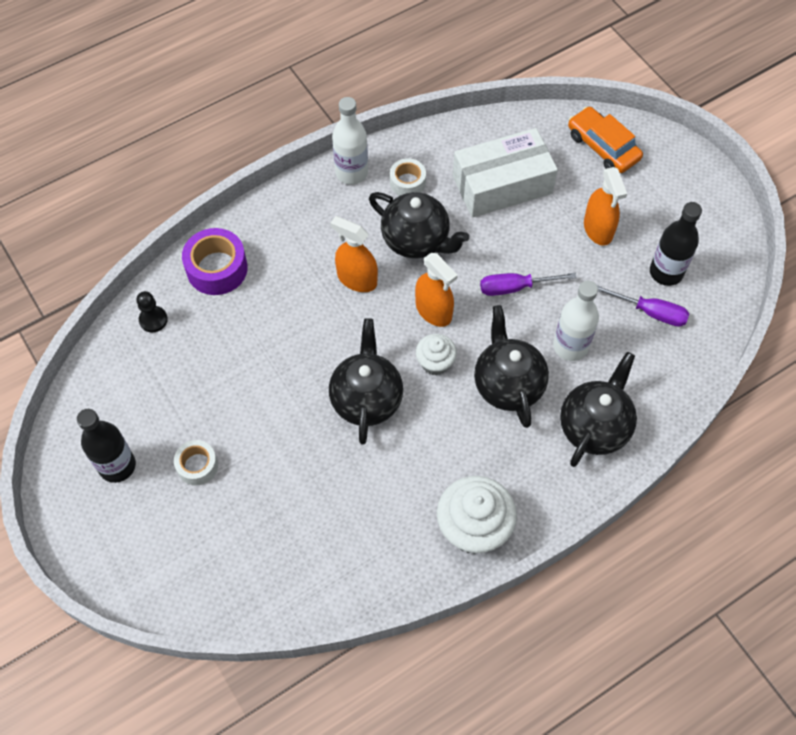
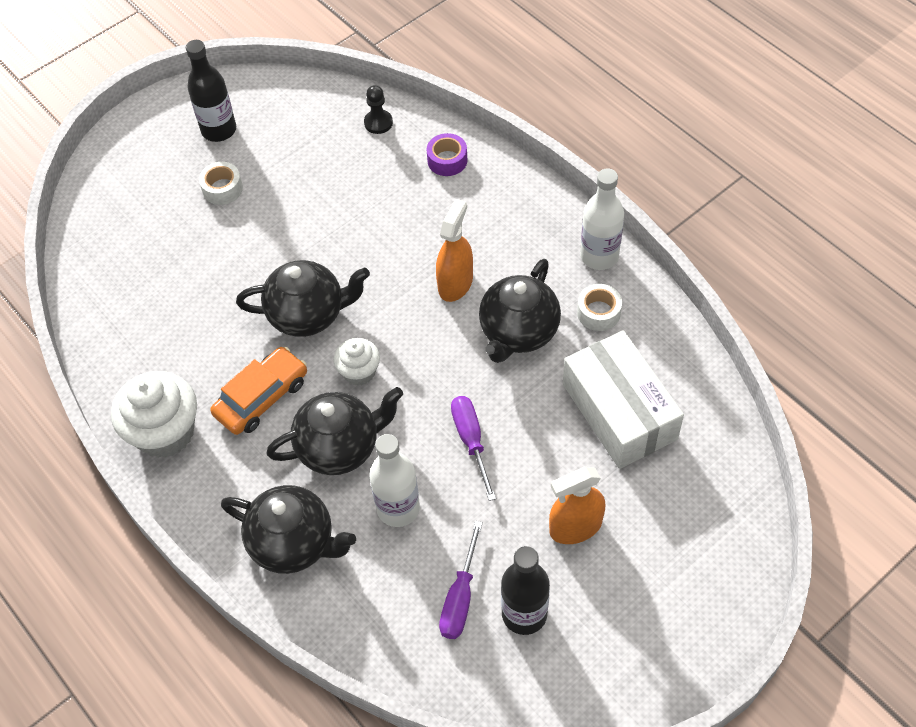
camera: 85 degrees right, 5 degrees down
purple tape [182,228,248,295] -> purple tape [427,133,467,176], size x0.62
orange spray bottle [415,253,458,327] -> none
orange car [568,106,643,173] -> orange car moved to [210,347,307,435]

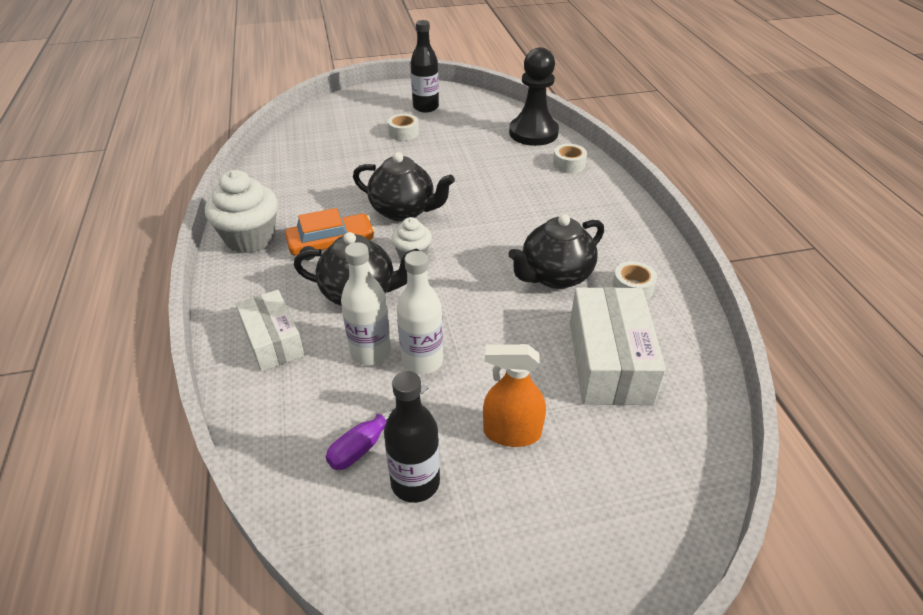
camera: 25 degrees right, 15 degrees down
black teapot [221,485,356,574] -> white box [236,290,305,372]
black pawn [364,85,393,134] -> black pawn [509,47,559,146], size x2.23
purple tape [427,133,467,176] -> white tape [553,144,587,173]
orange spray bottle [436,199,473,302] -> none
purple screwdriver [451,396,496,501] -> none
white bottle [580,168,624,270] -> white bottle moved to [397,251,443,375]

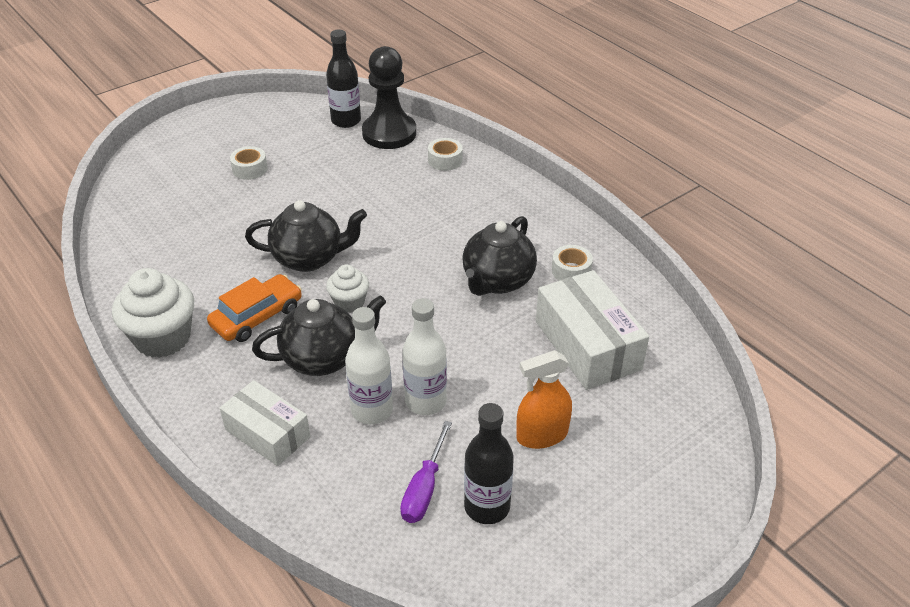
camera: 25 degrees left, 0 degrees up
black bottle [411,20,439,113] -> black bottle moved to [326,30,361,128]

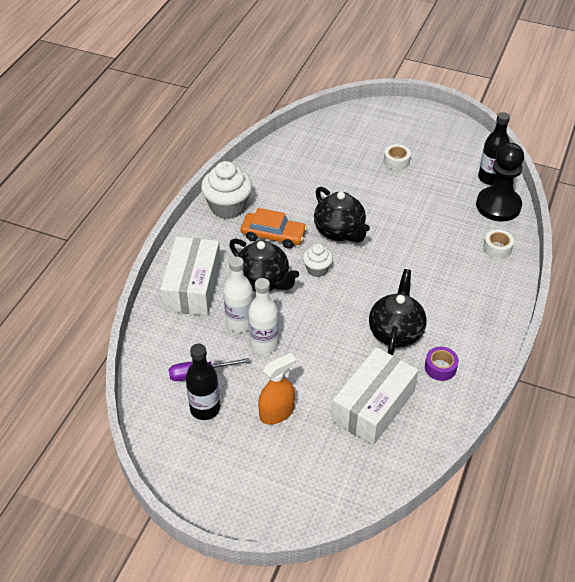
camera: 60 degrees right, 5 degrees up
white box [220,380,310,466] -> white box [160,237,221,316], size x1.51
black teapot [462,216,537,296] -> black teapot turned 105 degrees clockwise [369,269,427,355]
orange spray bottle [516,350,572,449] -> orange spray bottle turned 105 degrees clockwise [258,353,296,425]
white tape [552,245,593,281] -> purple tape [425,347,459,381]

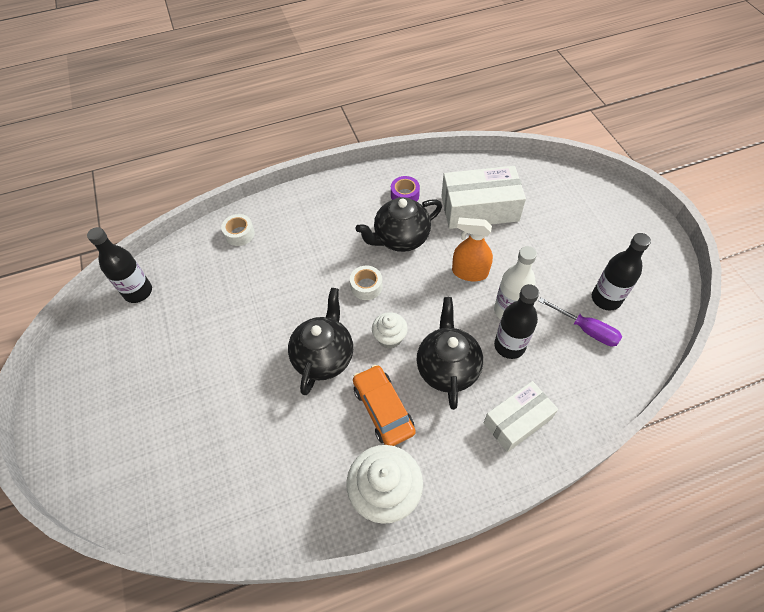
camera: 130 degrees left, 10 degrees up
white box [160,237,221,316] -> white box [484,381,558,452], size x0.66
white bottle [223,256,253,332] -> black bottle [494,284,539,359]
orange spray bottle [258,353,296,425] -> orange spray bottle moved to [452,218,493,281]
white tape [384,144,411,170] -> white tape moved to [350,266,383,300]
black pawn [476,143,524,222] -> none

